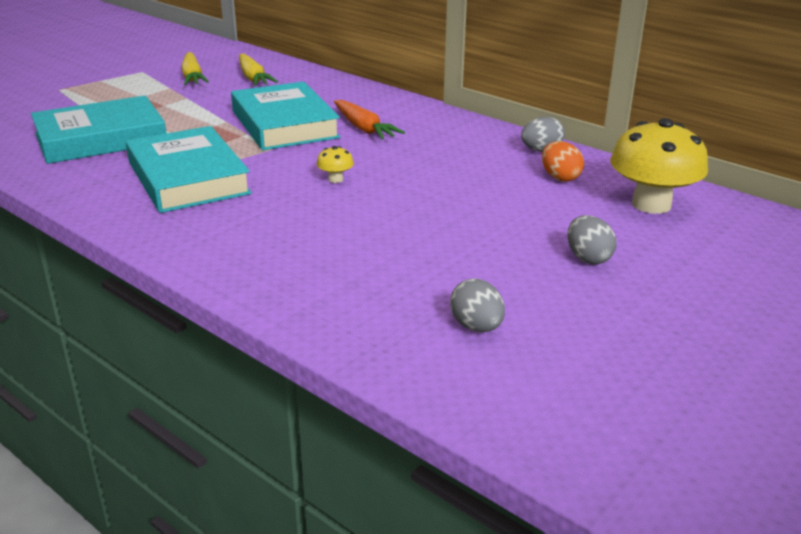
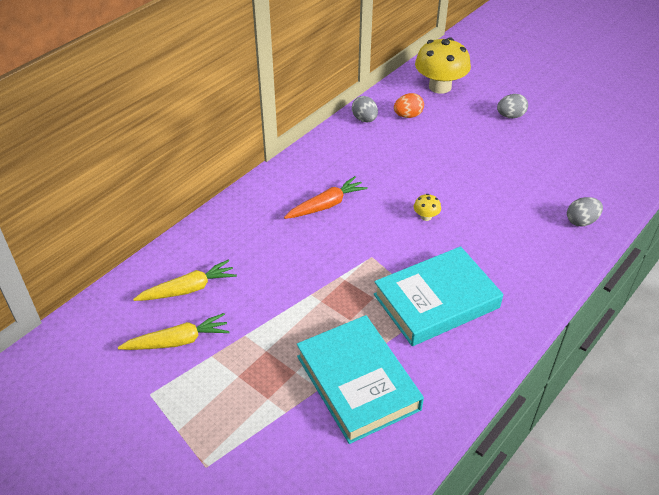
camera: 90 degrees left, 15 degrees up
turquoise book [231,81,340,150] -> none
grey egg [450,278,505,332] -> grey egg moved to [567,197,603,227]

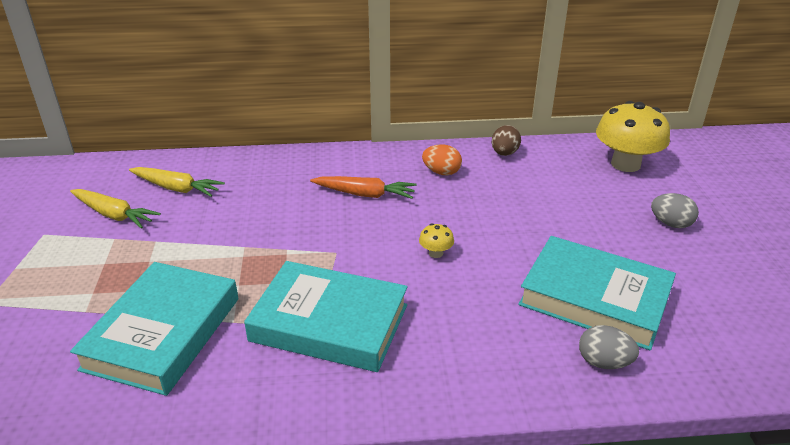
camera: 45 degrees right, 10 degrees down
grey egg [352,96,378,122] -> brown egg [492,125,521,156]
orange egg [394,93,424,118] -> orange egg moved to [422,144,462,175]
none -> turquoise book [518,236,676,351]

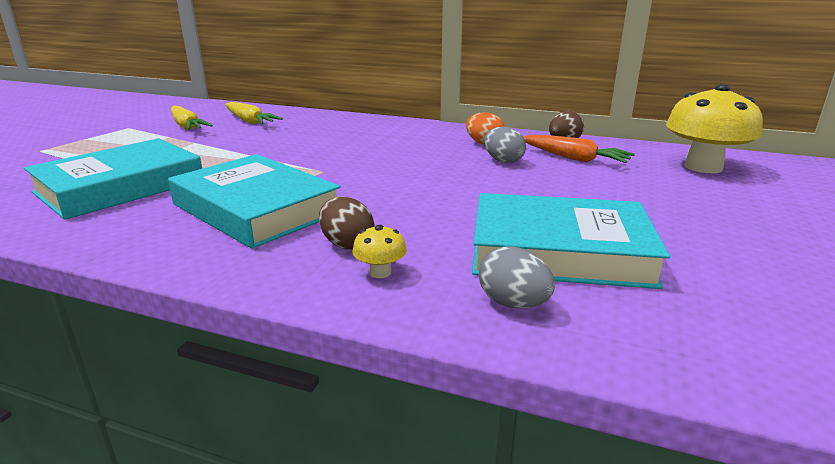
camera: 25 degrees right, 10 degrees down
orange carrot [310,176,416,199] -> orange carrot moved to [523,135,635,163]
yellow mushroom [419,223,454,258] -> yellow mushroom moved to [352,225,407,278]
turquoise book [518,236,676,351] -> turquoise book turned 45 degrees counterclockwise [472,193,670,289]
grey egg [651,193,699,228] -> grey egg moved to [484,127,526,163]
none -> brown egg [319,197,374,250]

